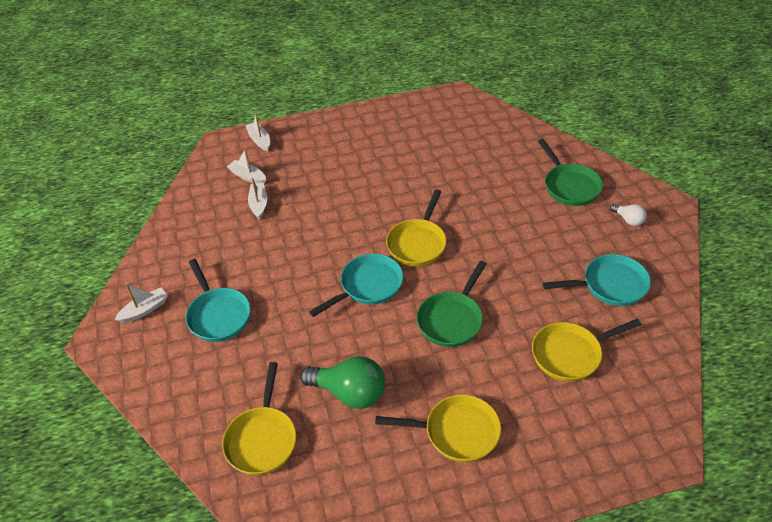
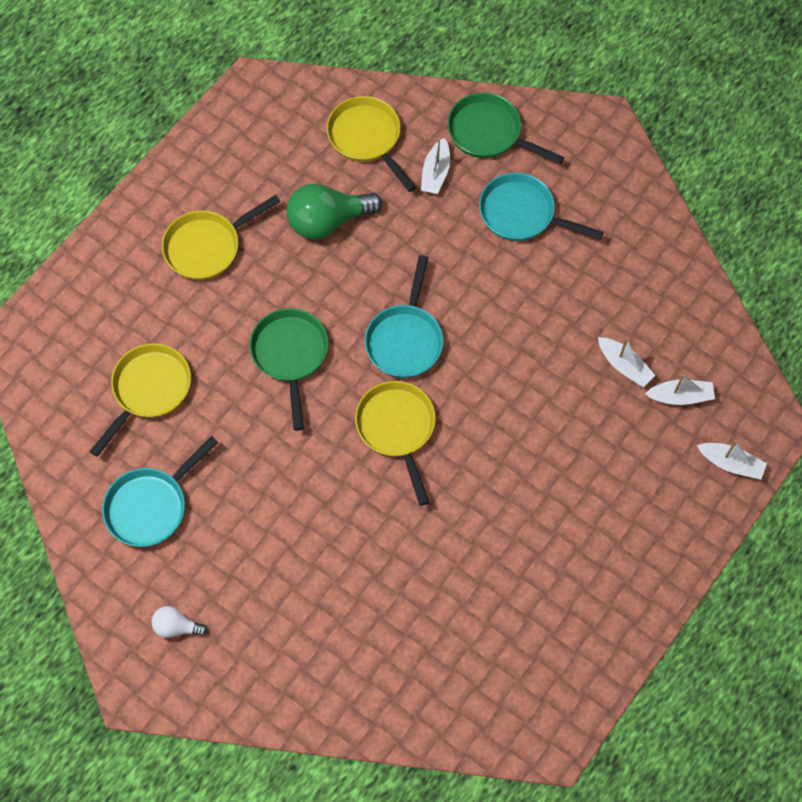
camera: 140 degrees right, 20 degrees up
white boat [114,284,168,323] -> white boat moved to [421,138,450,194]
green pan [538,139,603,206] -> green pan moved to [447,92,564,164]

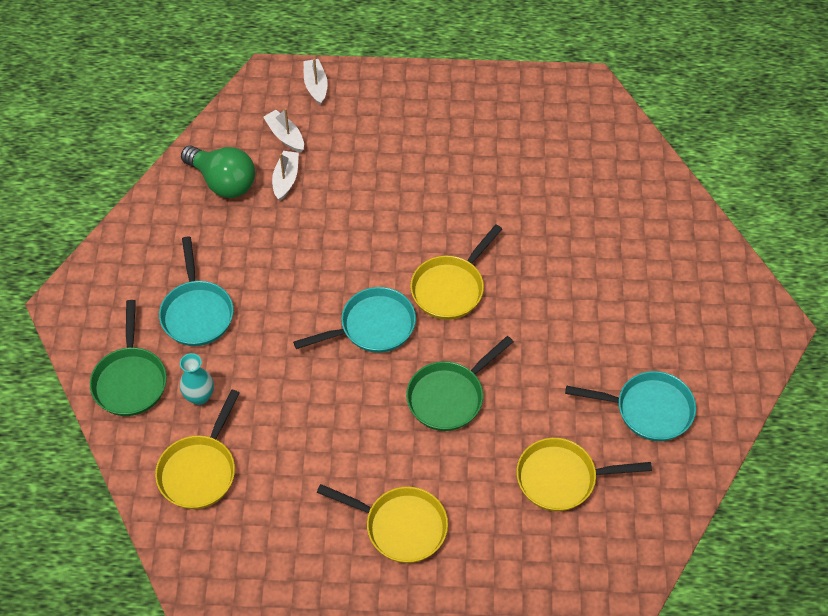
camera: 125 degrees left, 10 degrees down
white light bulb [151,606,208,638] -> none
green light bulb [286,183,382,239] -> green light bulb moved to [181,145,255,198]
white boat [421,138,450,194] -> turquoise vase [180,353,214,405]

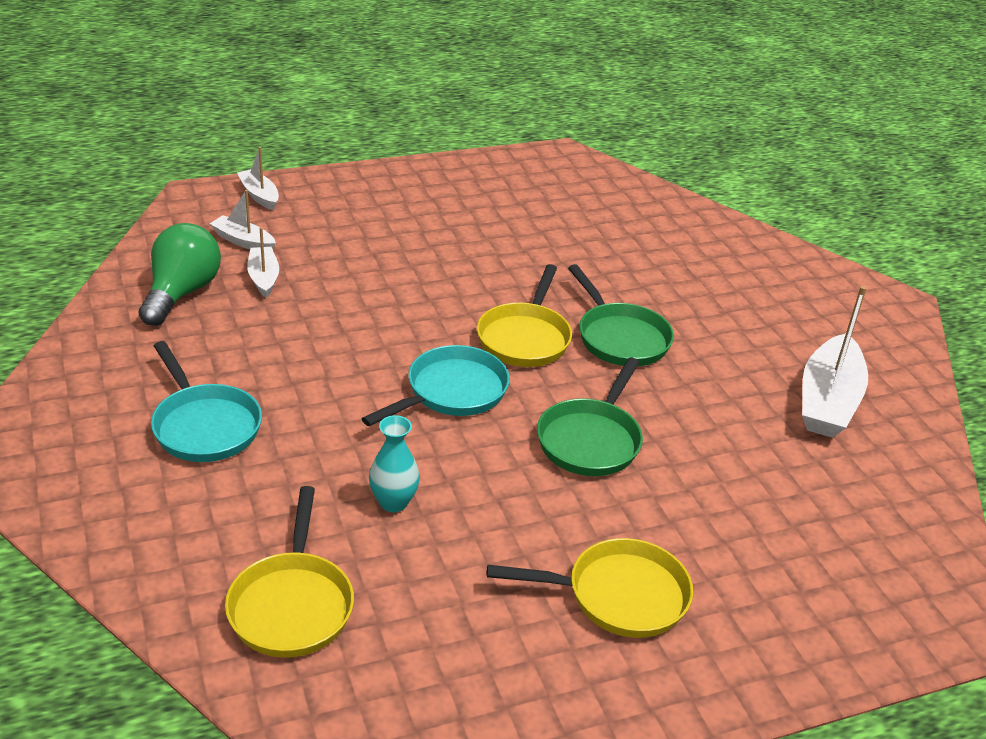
camera: 25 degrees left, 20 degrees down
green pan [90,300,167,416] -> green pan moved to [568,264,674,366]
turquoise vase [180,353,214,405] -> turquoise vase moved to [369,415,420,512]
green light bulb [181,145,255,198] -> green light bulb turned 90 degrees counterclockwise [139,223,221,326]
yellow pan [516,438,652,511] -> none
turquoise pan [565,371,696,441] -> white boat [802,286,868,438]

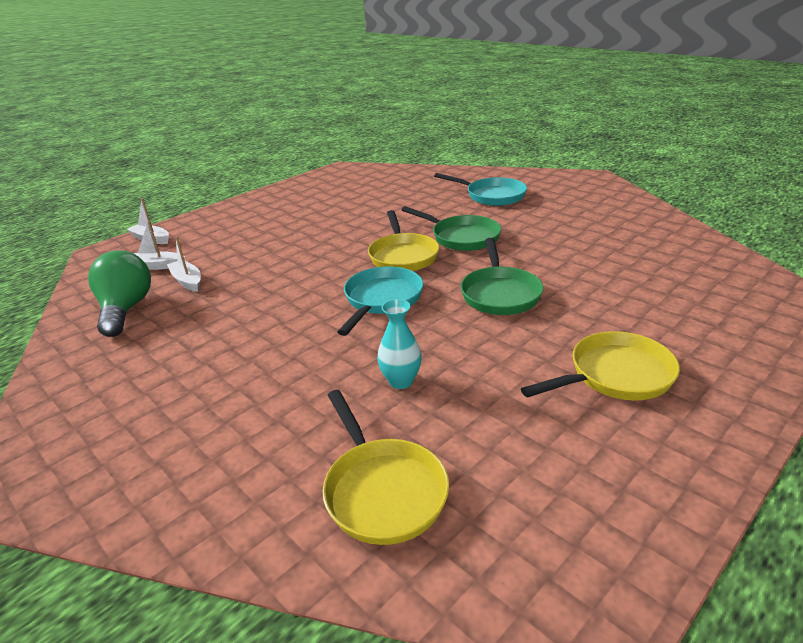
camera: 20 degrees left, 5 degrees down
turquoise pan [151,341,262,462] -> turquoise pan moved to [434,173,527,206]
white boat [802,286,868,438] -> none

